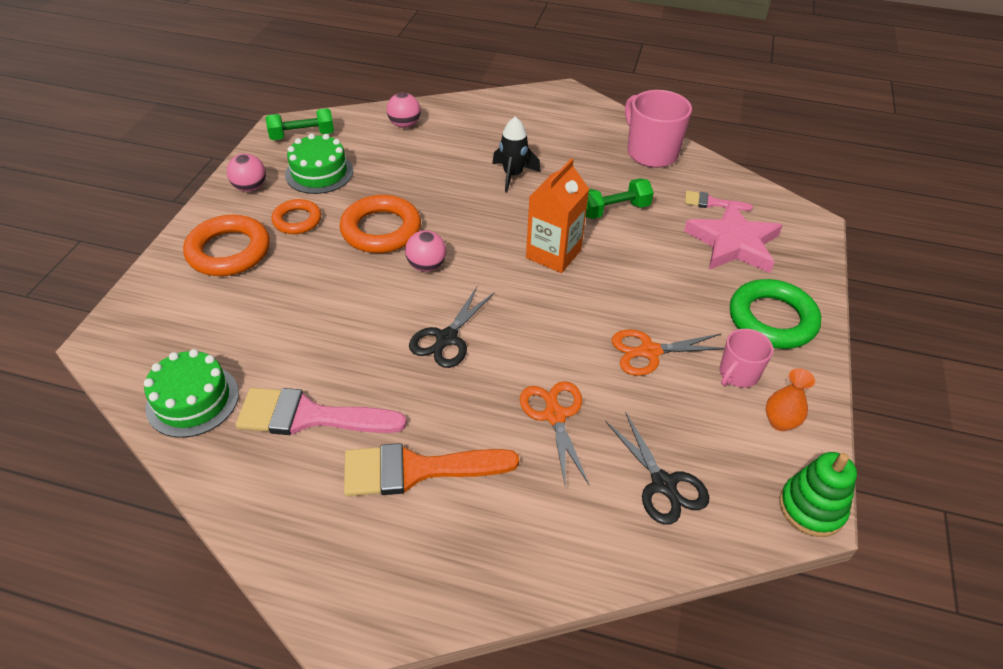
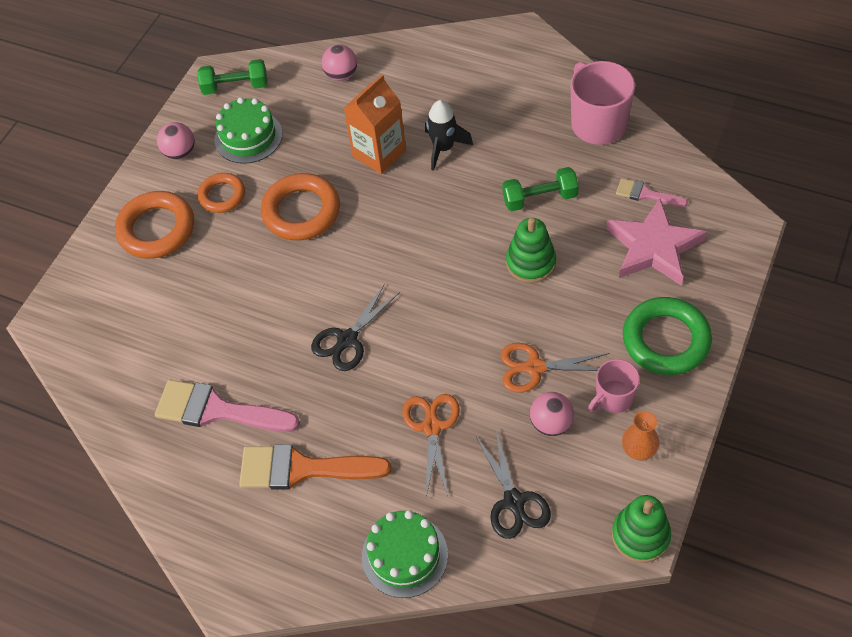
camera: 15 degrees right, 10 degrees up
green cake [144,349,239,438] -> green cake moved to [362,510,448,598]
pink ball [405,230,446,272] -> pink ball moved to [530,392,574,436]
orange carton [526,158,589,273] -> orange carton moved to [344,74,406,174]
none -> green stacking toy [506,217,556,283]

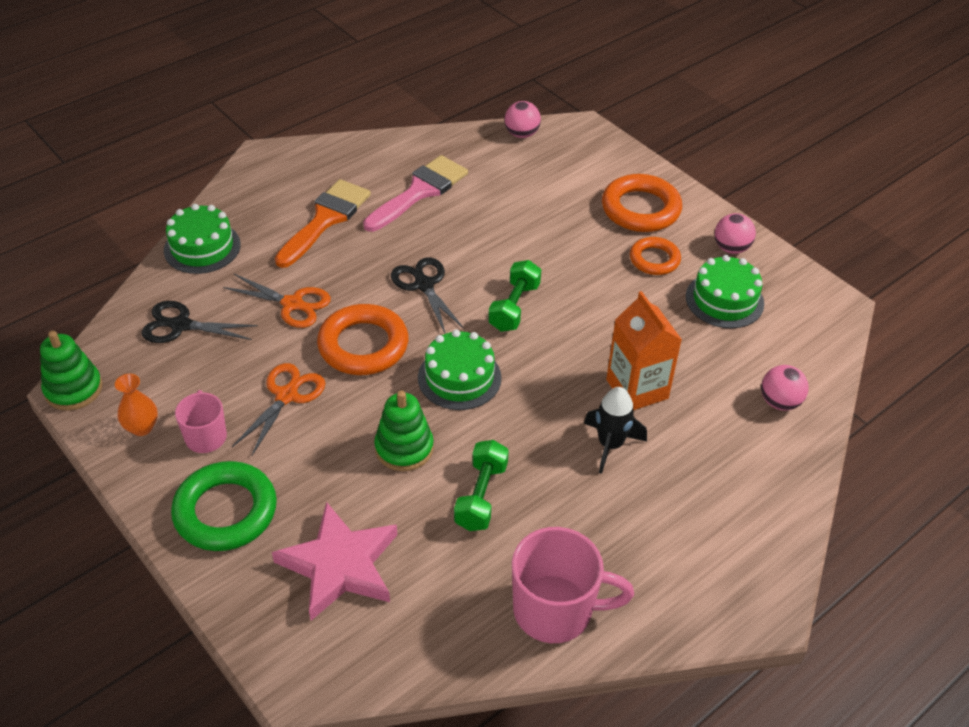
camera: 110 degrees right, 10 degrees down
green dumbbell [197,59,267,95] -> green dumbbell moved to [488,260,541,332]
orange ring [261,173,340,241] -> orange ring moved to [317,304,409,375]
pink ball [530,392,574,436] -> pink ball moved to [505,101,541,138]
pink brush [616,178,688,207] -> none
none -> green cake [418,330,502,410]

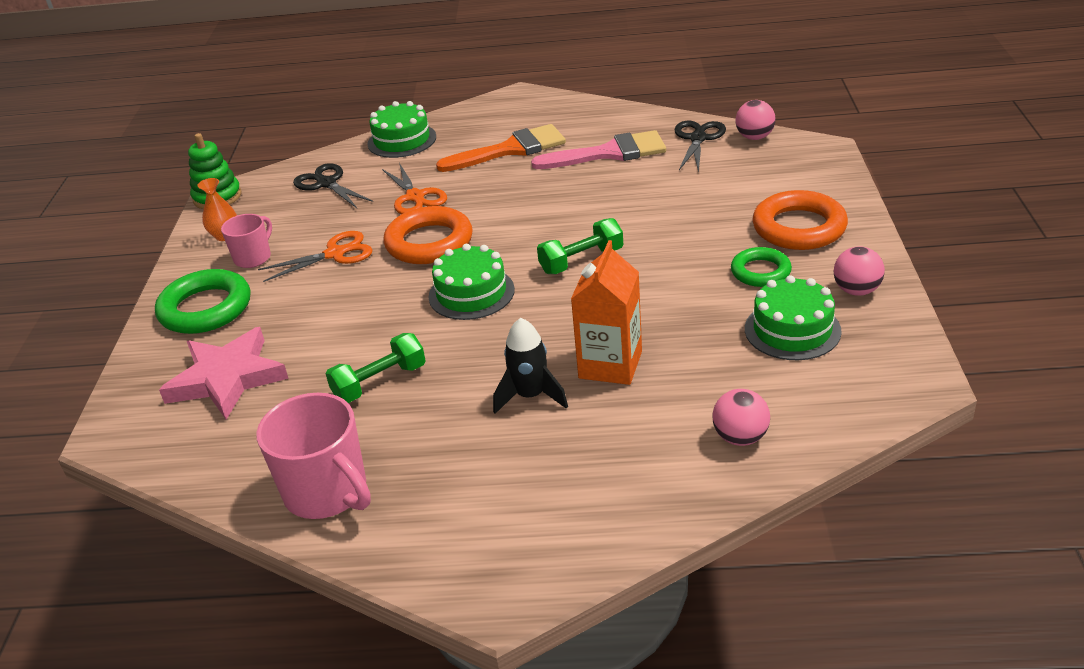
camera: 45 degrees right, 10 degrees down
green stacking toy [374,391,434,471] -> none
black scissors [391,257,464,333] -> black scissors moved to [675,121,726,173]
orange ring [630,237,681,275] -> green ring [731,247,792,287]

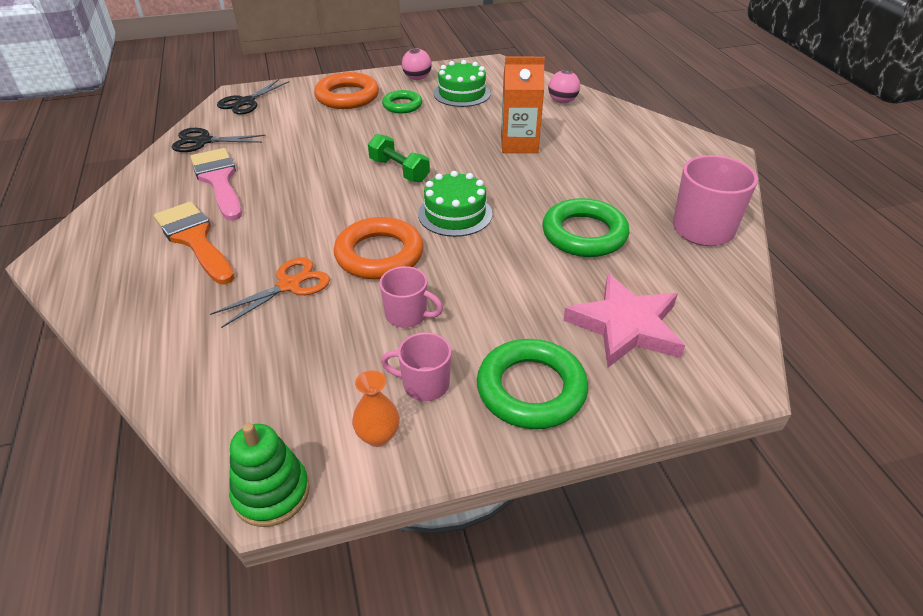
camera: 110 degrees left, 5 degrees up
orange scissors [258,231,373,282] -> pink mug [379,266,443,328]
black scissors [293,163,373,208] -> black scissors moved to [217,79,289,115]
green dumbbell [326,333,426,403] -> green ring [542,198,629,257]
green cake [367,101,436,158] -> none
black rocket [493,318,568,414] -> none
pink ball [735,100,776,140] -> none

